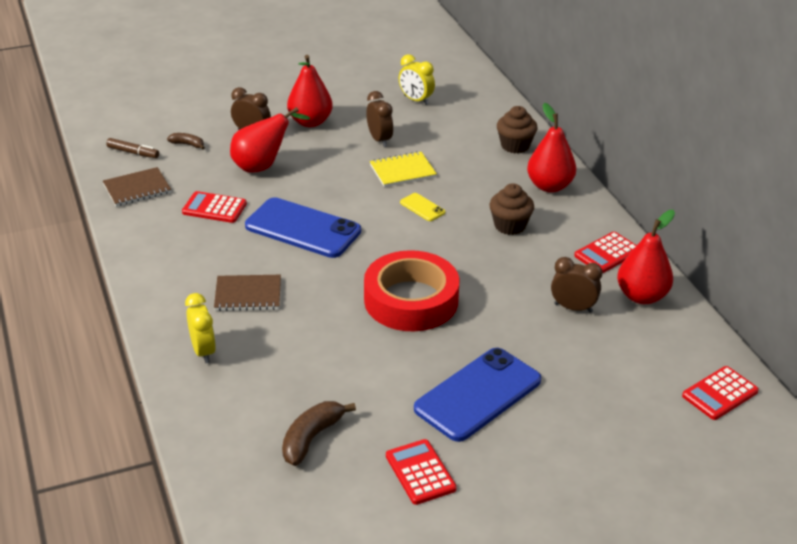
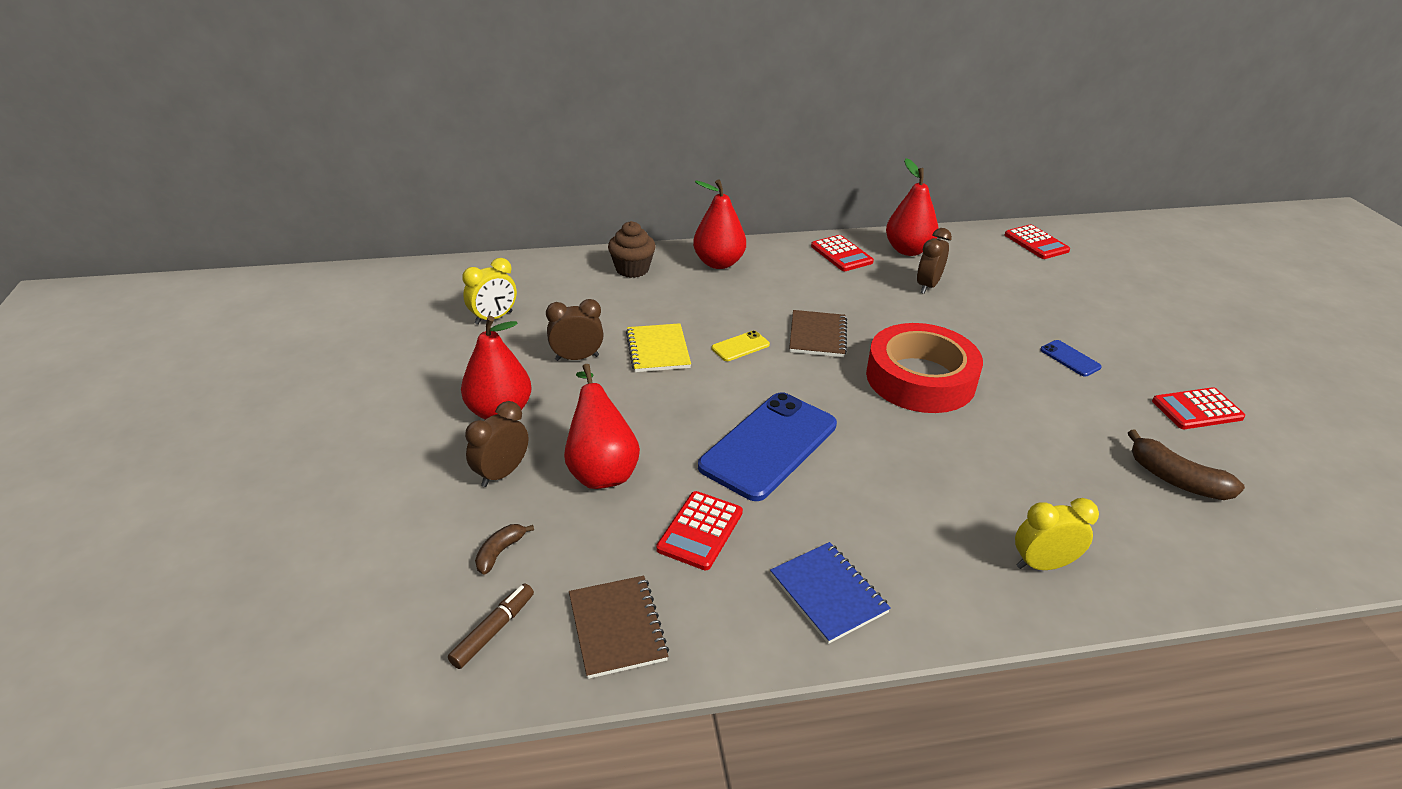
camera: 80 degrees left, 0 degrees up
brown notebook [214,275,281,311] -> brown notebook moved to [789,310,847,357]
blue phone [414,348,541,442] -> blue phone [1040,340,1102,377], size x0.43
brown cupcake [490,183,534,235] -> none
none -> blue notebook [770,542,891,644]

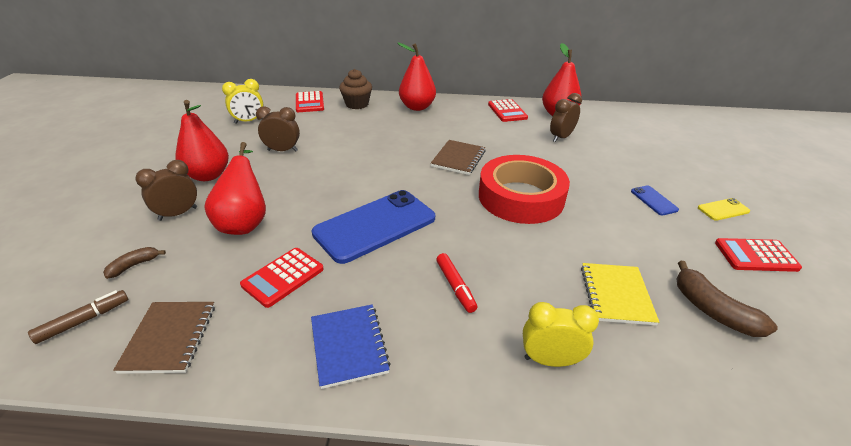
camera: 15 degrees right, 0 degrees up
yellow notebook [626,323,691,372] -> yellow notebook moved to [581,263,659,325]
yellow phone [712,330,770,361] -> yellow phone moved to [698,198,750,221]
red calculator [1005,224,1070,259] -> red calculator moved to [296,91,324,112]
none -> red marker [436,253,477,313]

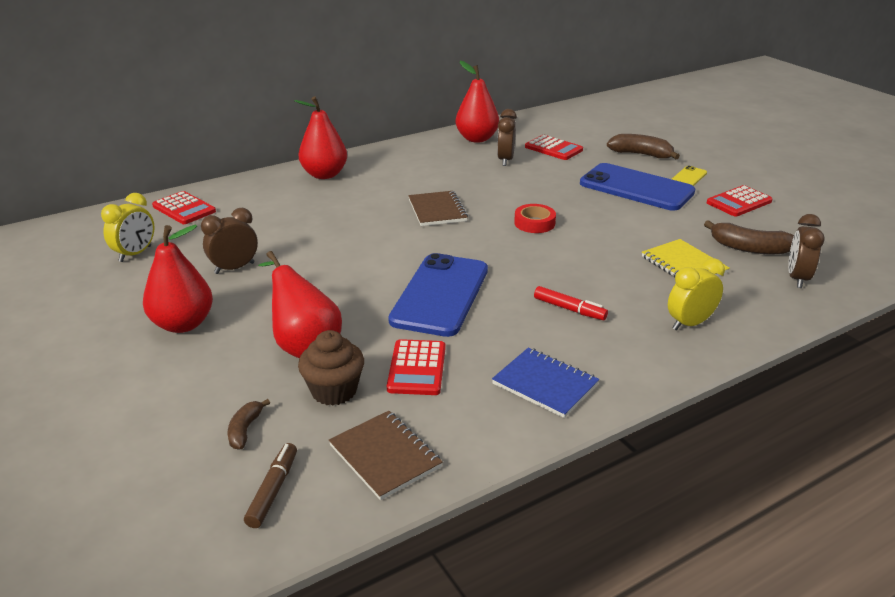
camera: 35 degrees left, 5 degrees down
brown clock [135,160,197,221] -> brown clock moved to [788,214,825,288]
brown cupcake [339,69,372,109] -> brown cupcake moved to [298,330,364,406]
red tape [479,155,570,224] -> red tape [514,204,556,233], size x0.44
red calculator [488,99,528,122] -> red calculator moved to [525,135,583,160]
blue phone [631,185,679,215] -> blue phone [580,163,695,211], size x2.34
none -> brown banana [607,134,680,159]

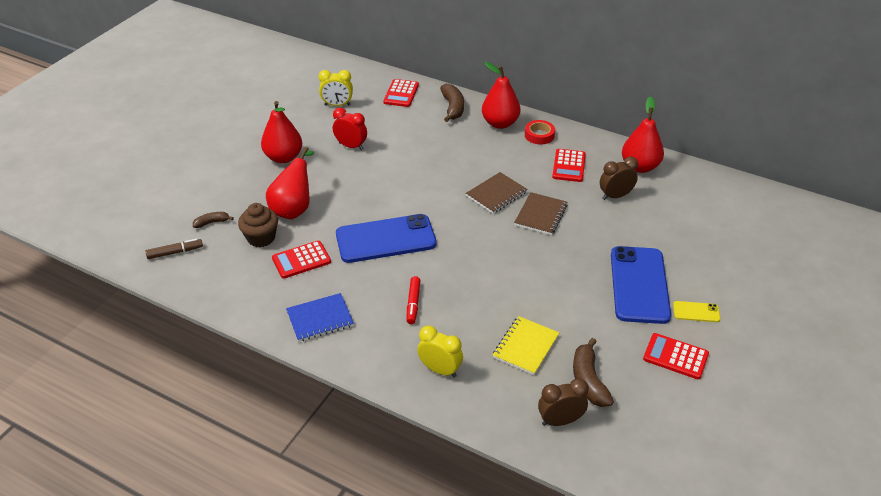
camera: 60 degrees right, 10 degrees up
brown clock [201,208,258,274] -> red clock [333,108,367,150]
brown notebook [329,411,443,500] -> brown notebook moved to [514,192,568,235]
blue notebook [492,348,599,418] -> blue notebook turned 60 degrees clockwise [286,293,354,342]
red tape [514,204,556,233] -> red tape moved to [525,120,555,145]
red calculator [525,135,583,160] -> red calculator moved to [552,149,586,182]
brown banana [607,134,680,159] -> brown banana moved to [440,84,464,122]

